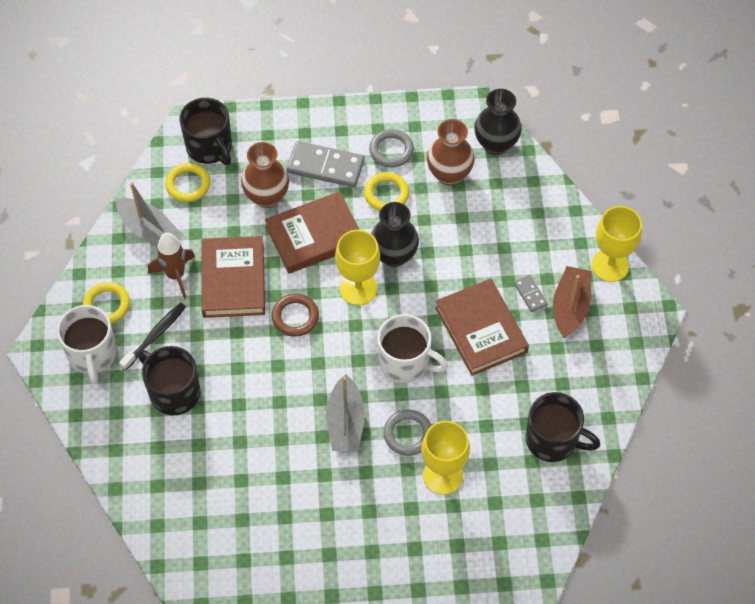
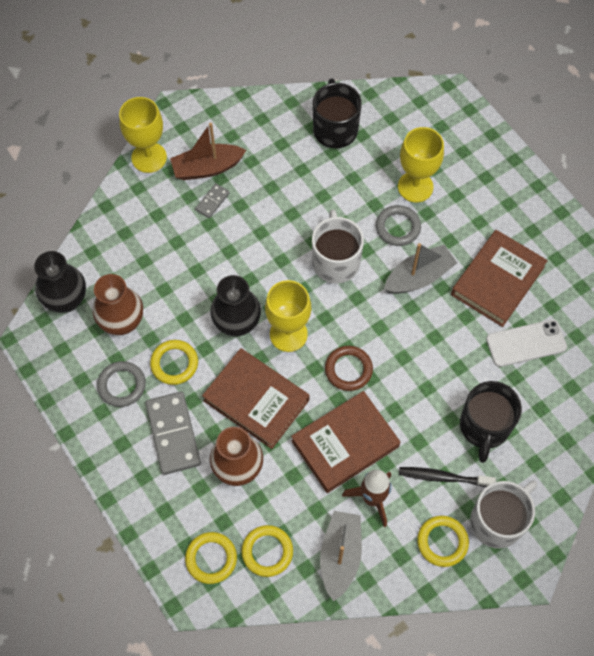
camera: 120 degrees left, 5 degrees up
black mug [179,98,232,165] -> yellow ring [185,532,237,584]
brown book [435,279,529,376] -> brown book moved to [451,230,548,327]
none -> white phone [486,319,567,367]

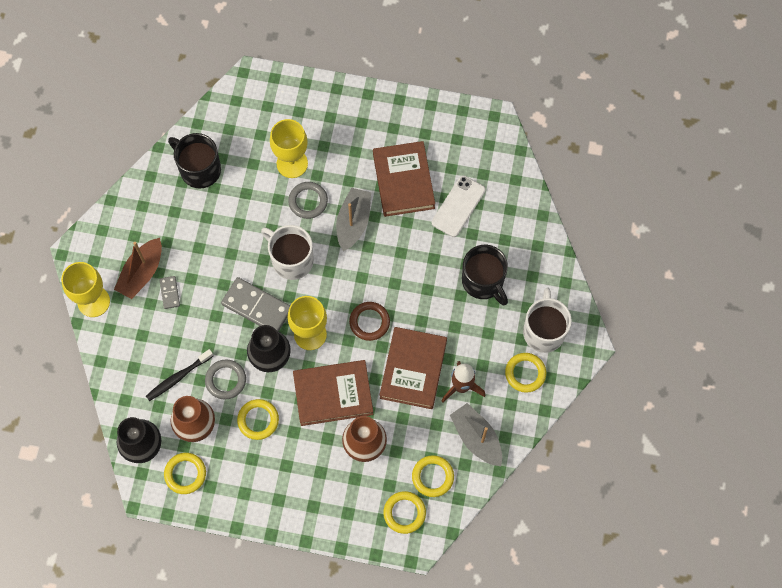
camera: 45 degrees left, 5 degrees up
grey ring [97,361,146,407] -> grey ring moved to [205,359,246,399]
grey domino [145,392,201,475] -> grey domino moved to [221,277,290,332]
black toothbrush [399,467,496,487] -> black toothbrush moved to [146,349,213,401]
none -> yellow ring [164,453,206,494]

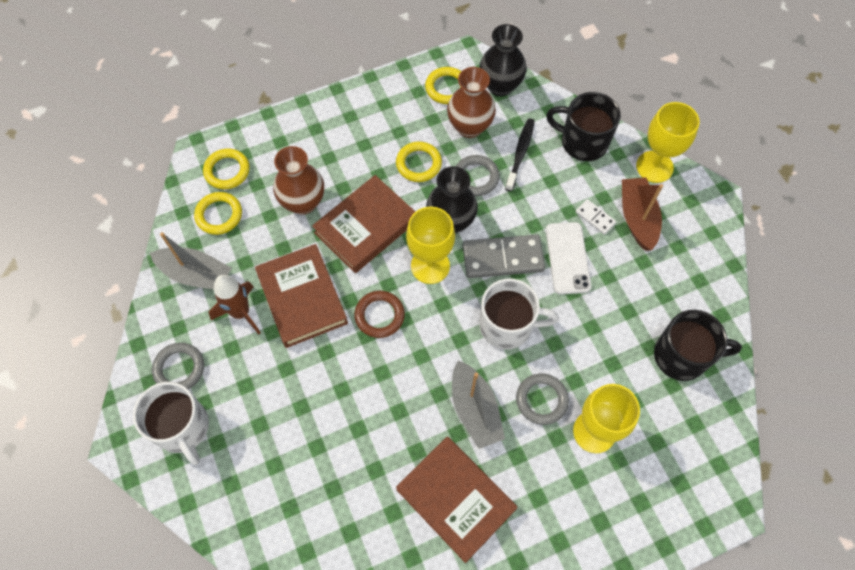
camera: 145 degrees right, 5 degrees down
grey domino [159,276,180,309] -> white domino [576,199,616,235]
white phone [432,175,485,237] -> white phone moved to [546,222,592,295]
black mug [462,245,508,306] -> black mug moved to [546,92,621,161]
yellow ring [505,353,546,393] -> grey ring [152,343,204,389]

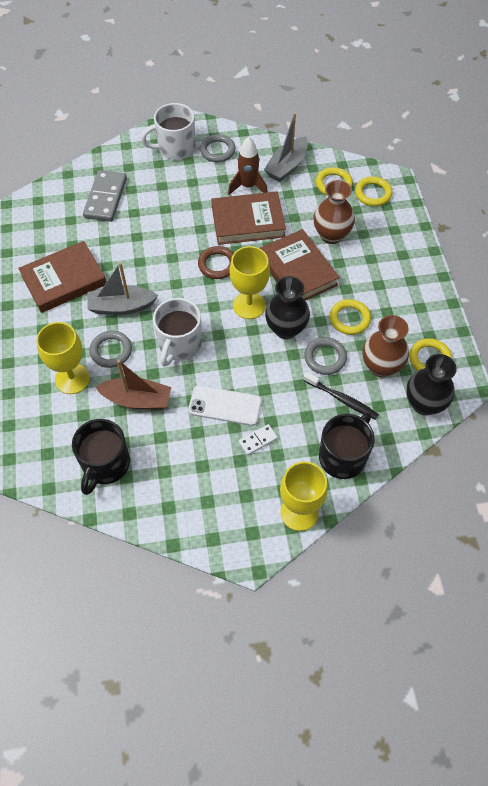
camera: 105 degrees right, 5 degrees down
grey domino [463,234,545,278] -> grey domino moved to [83,170,127,222]
brown boat [622,177,663,251] -> brown boat moved to [96,360,171,410]

